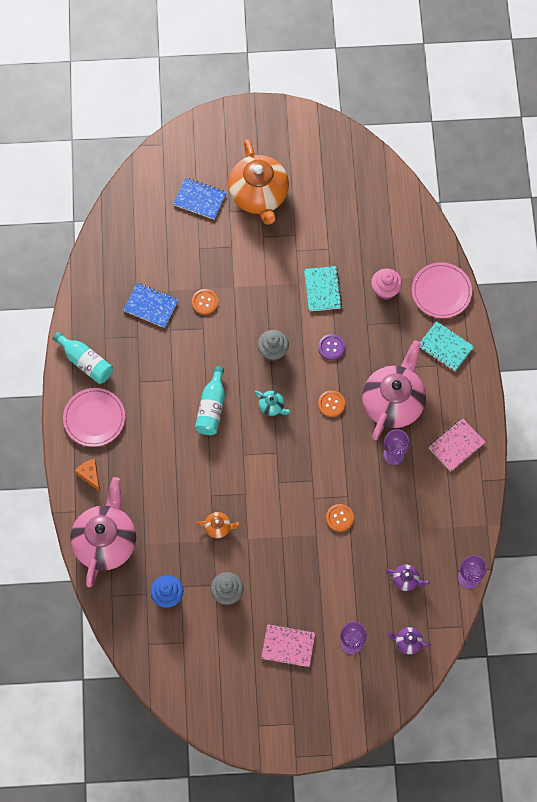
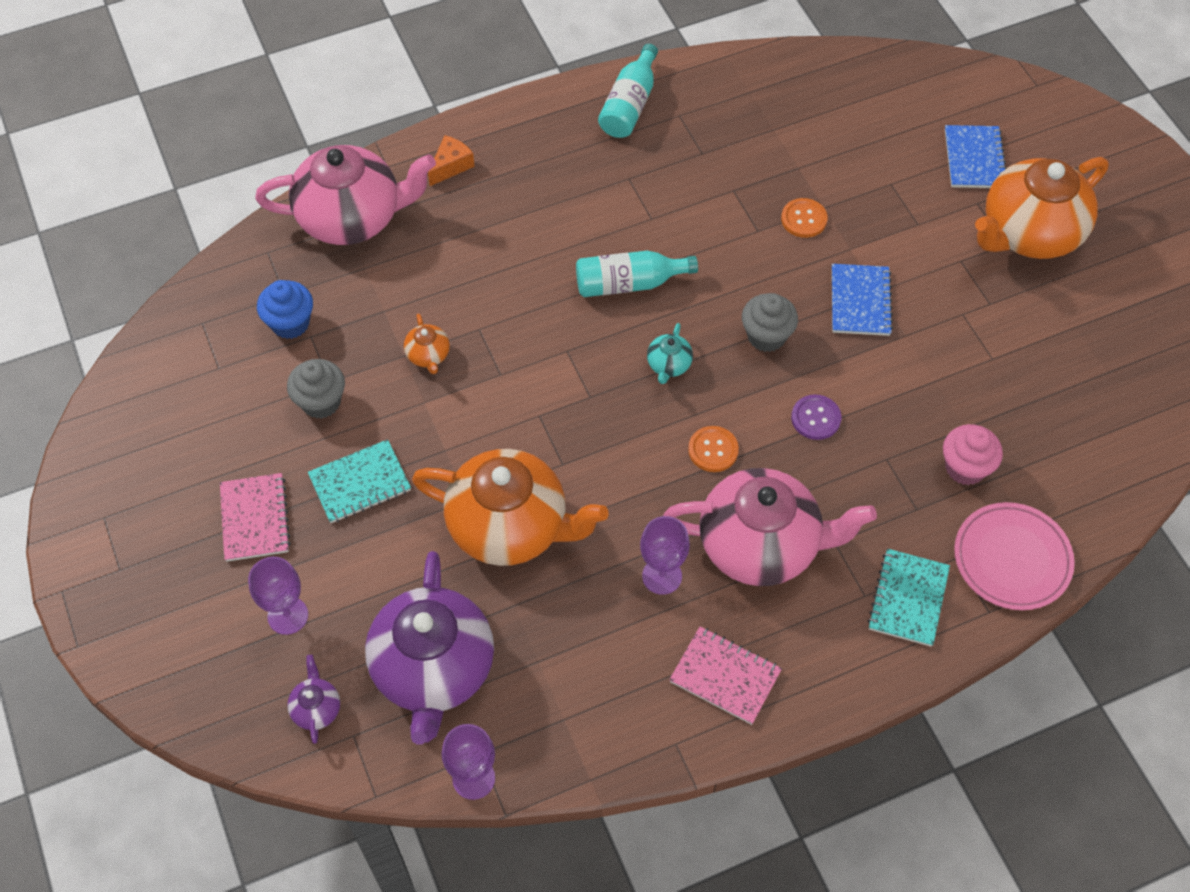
camera: 70 degrees right, 10 degrees down
pink plate [63,388,125,447] -> none
blue notebook [124,283,178,328] -> blue notebook moved to [832,264,893,336]
turquoise notebook [304,266,342,311] -> turquoise notebook moved to [308,439,411,523]
orange button [326,504,354,532] -> orange teapot [412,449,609,566]
purple teapot [386,565,430,591] -> purple teapot [365,551,494,745], size x2.46

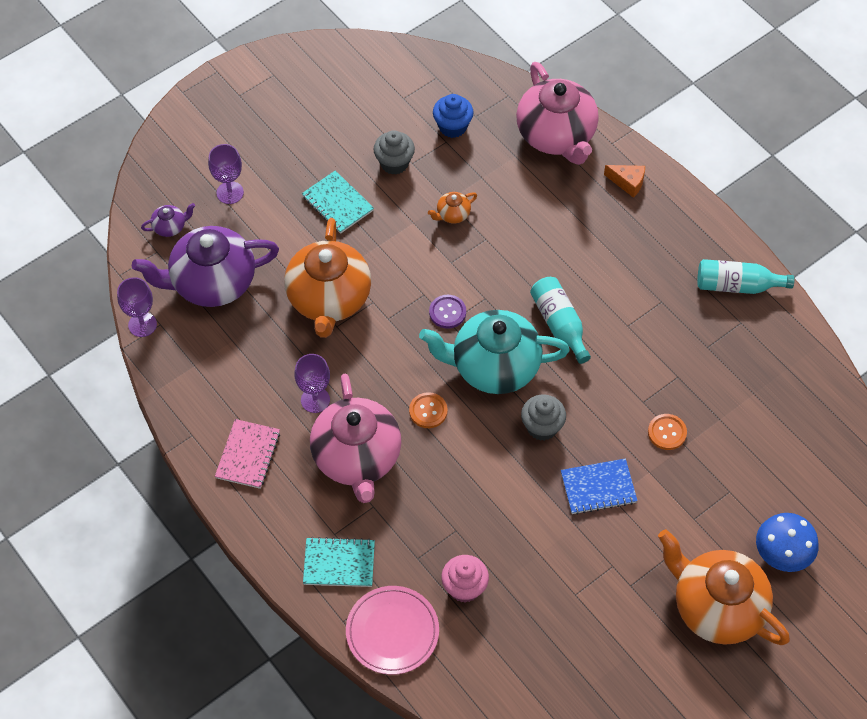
camera: 75 degrees right, 0 degrees up
pink notebook [220,473,291,562] -> none
turquoise teapot [647,323,693,384] -> turquoise teapot [419,310,570,394], size x2.46
purple button [791,394,842,440] -> purple button moved to [429,295,466,329]
blue notebook [945,125,1007,188] -> blue mushroom [756,513,819,572]

